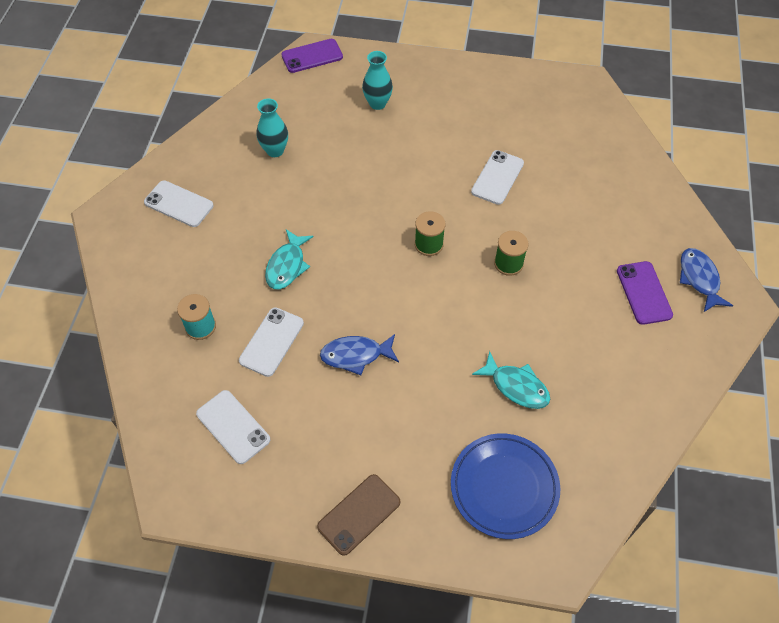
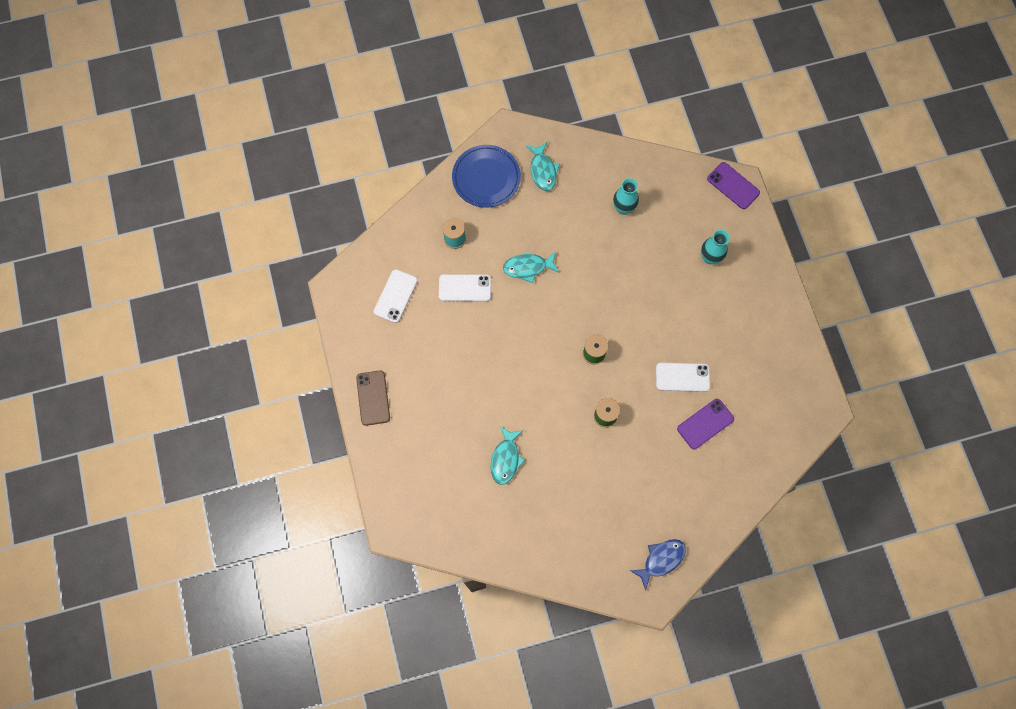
camera: 65 degrees right, 15 degrees up
white phone [144,180,214,227] -> turquoise fish [526,142,560,191]
brown phone [317,474,401,556] -> brown phone turned 60 degrees clockwise [356,370,390,426]
blue fish [320,334,399,375] -> none
blue plate [451,433,560,539] -> blue plate moved to [452,145,521,208]
purple phone [617,261,673,325] -> purple phone moved to [677,399,734,449]

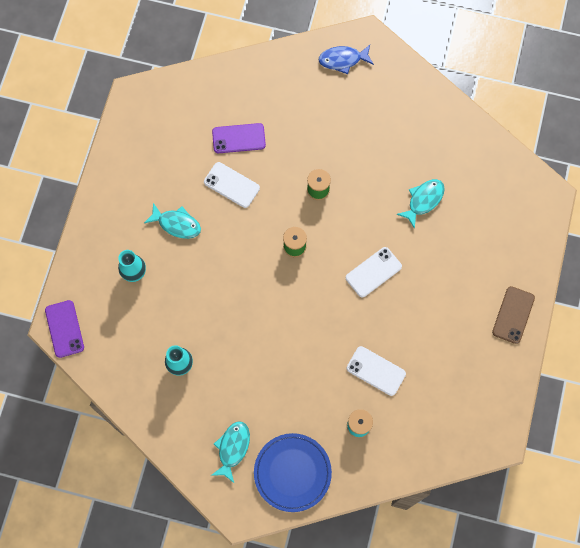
camera: 150 degrees left, 0 degrees up
white phone [373,269,418,323] -> white phone moved to [346,247,402,297]
turquoise fish [503,251,559,283] -> turquoise fish moved to [144,203,201,239]

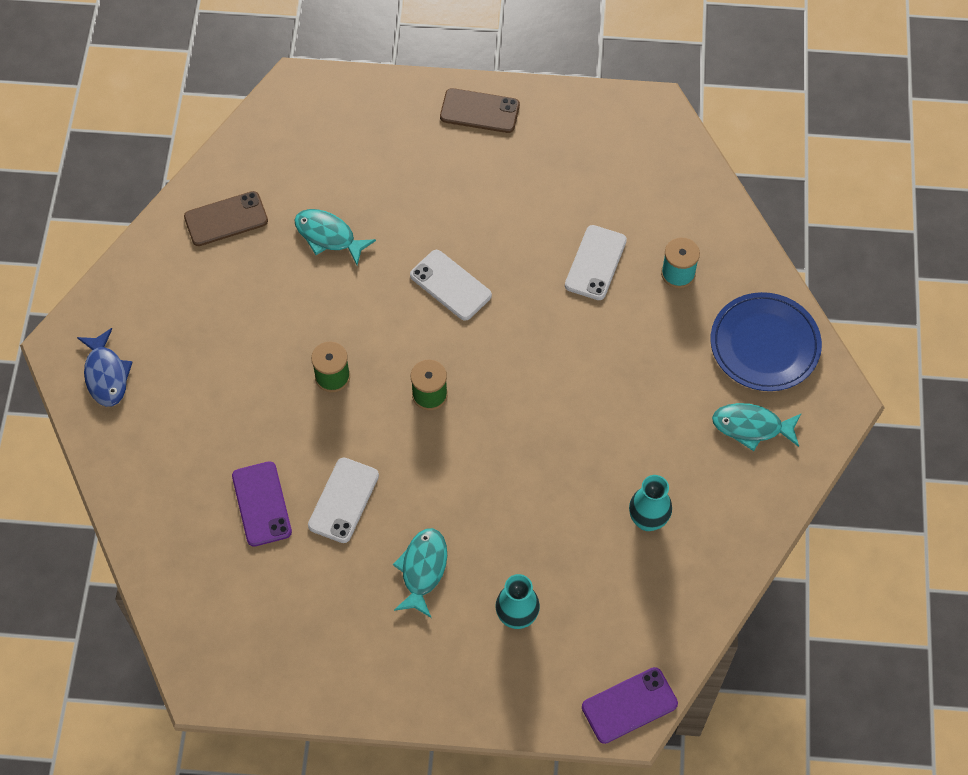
camera: 100 degrees left, 10 degrees down
none -> brown phone [184,191,268,246]

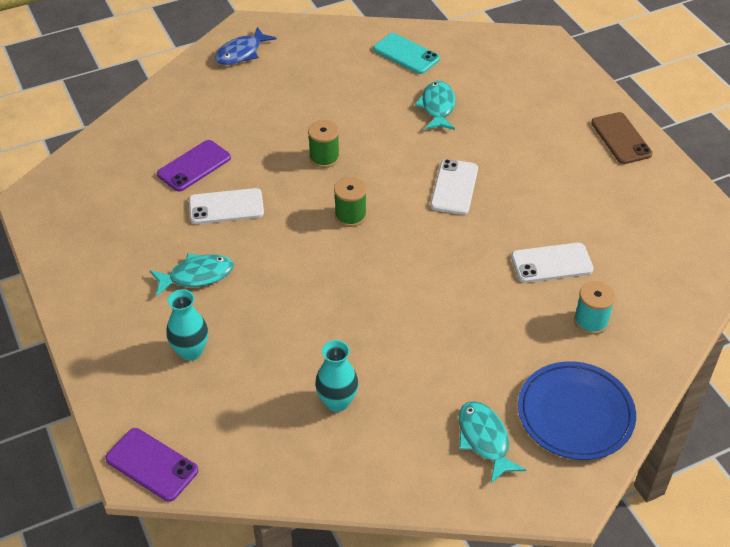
camera: 60 degrees right, 15 degrees down
brown phone [184,191,268,246] -> turquoise phone [373,33,440,74]

